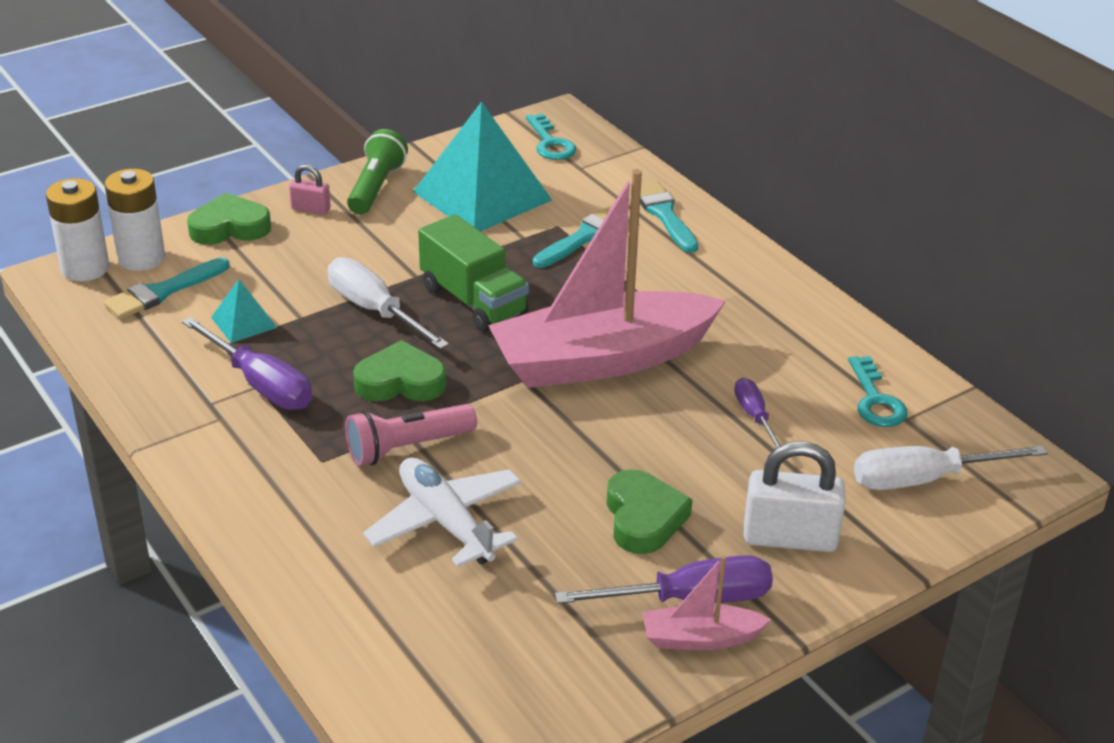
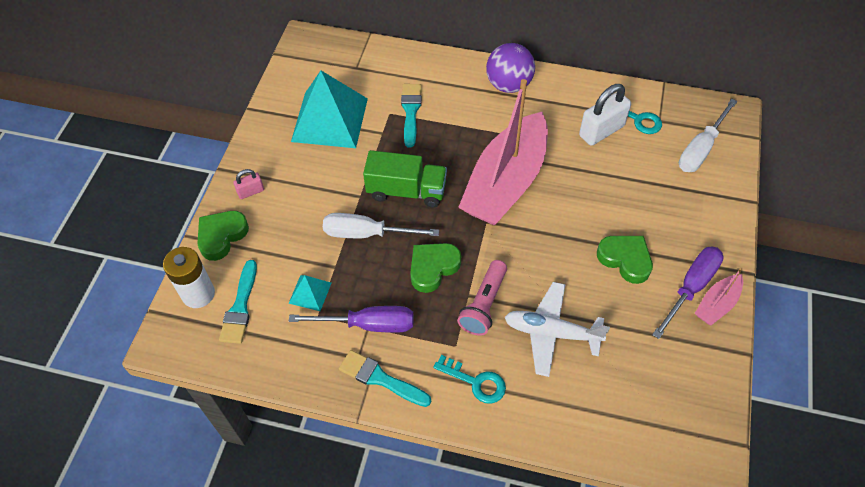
camera: 40 degrees left, 20 degrees up
white battery [46,178,109,281] -> none
green flashlight [347,129,408,215] -> none
turquoise key [526,114,576,160] -> turquoise key moved to [433,355,506,404]
turquoise brush [640,181,698,253] -> turquoise brush moved to [339,350,431,407]
purple screwdriver [734,378,782,448] -> none
white padlock [744,441,846,552] -> white padlock moved to [579,84,631,146]
none -> purple ball [486,43,535,93]

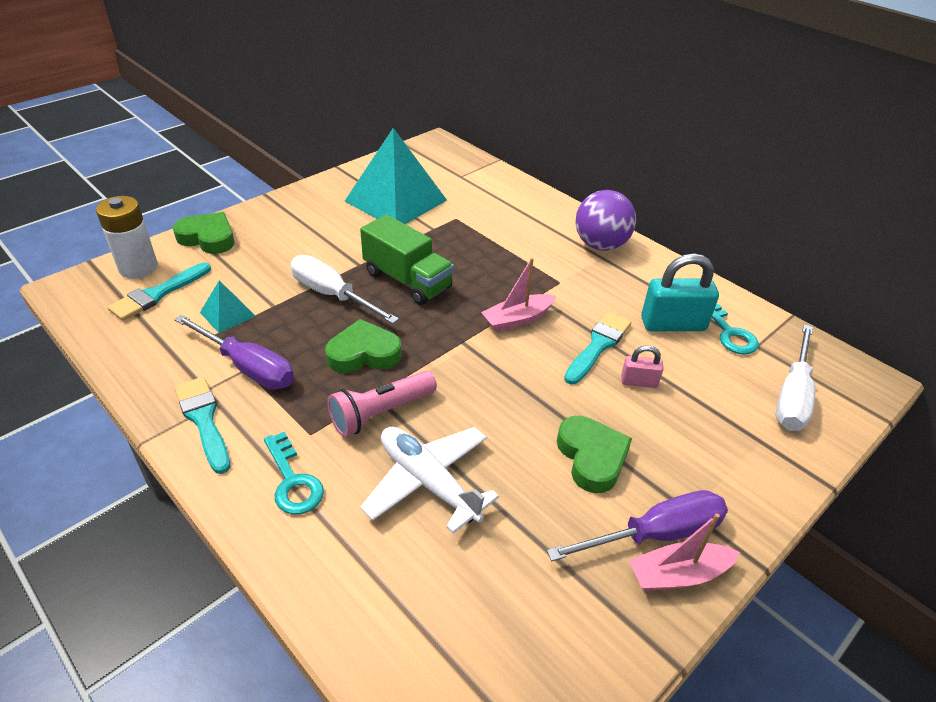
camera: 30 degrees right, 15 degrees down
green heart [197,211,249,261] -> green heart turned 45 degrees clockwise [173,212,234,254]
pink padlock [233,169,264,199] -> pink padlock moved to [621,345,664,388]
turquoise brush [401,84,422,148] -> turquoise brush moved to [564,312,631,384]
pink boat [458,79,548,225] -> pink boat [481,258,556,332], size x0.43
white padlock [579,84,631,146] -> turquoise padlock [641,254,719,331]
white screwdriver [679,99,738,172] -> white screwdriver turned 45 degrees counterclockwise [776,325,815,431]

